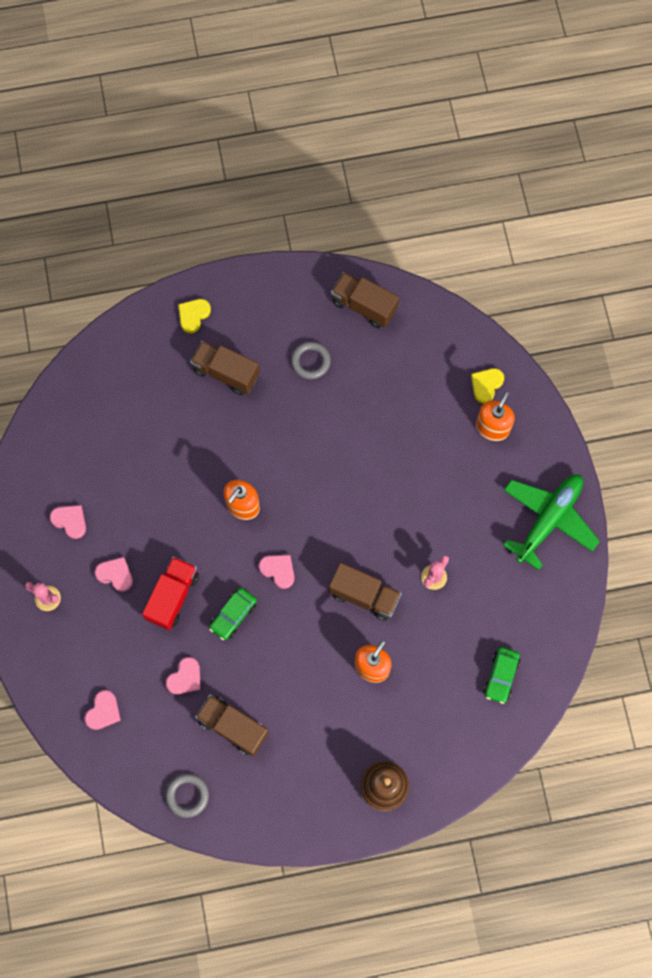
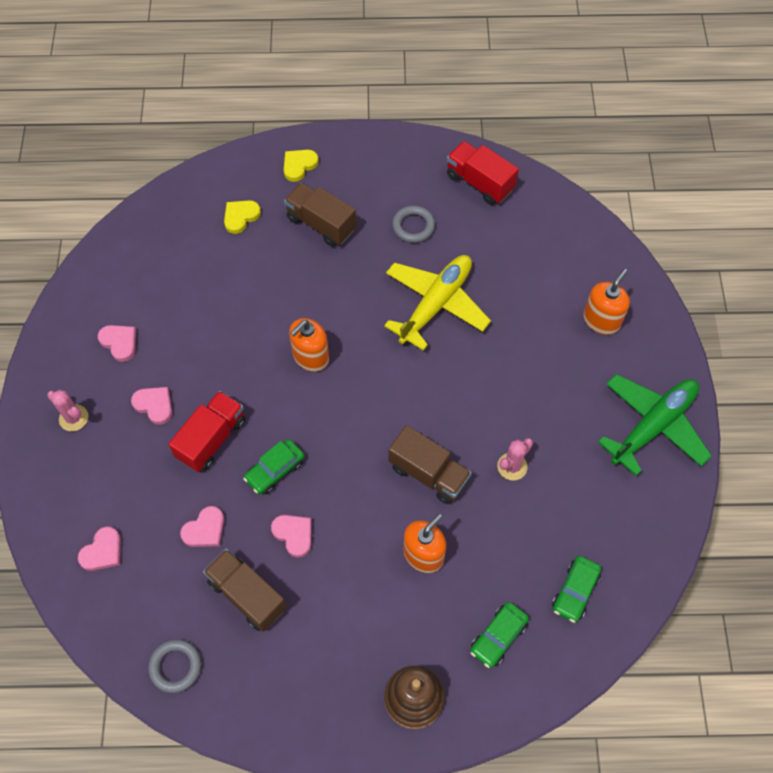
camera: 10 degrees right, 10 degrees down
pink heart [259,555,294,589] -> pink heart moved to [271,515,312,558]
brown truck [331,272,399,328] -> red truck [447,141,519,205]
yellow heart [471,368,504,403] -> yellow heart moved to [224,200,261,234]
none -> yellow plane [384,255,491,351]
none -> green car [470,602,529,668]

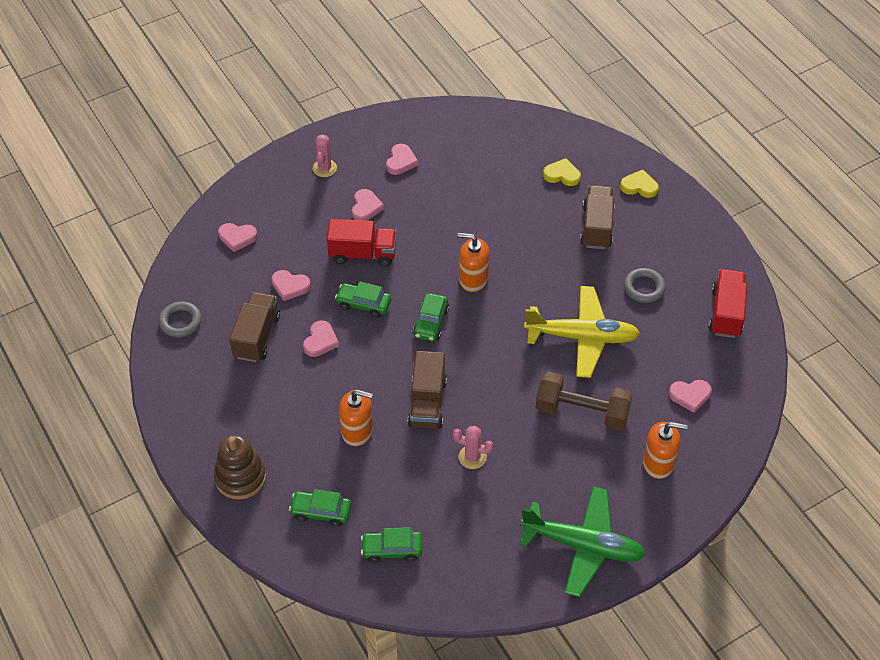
camera: 60 degrees right, 10 degrees down
none -> green car [413,293,449,341]
none -> brown dumbbell [536,371,633,431]
none -> pink heart [669,380,712,413]

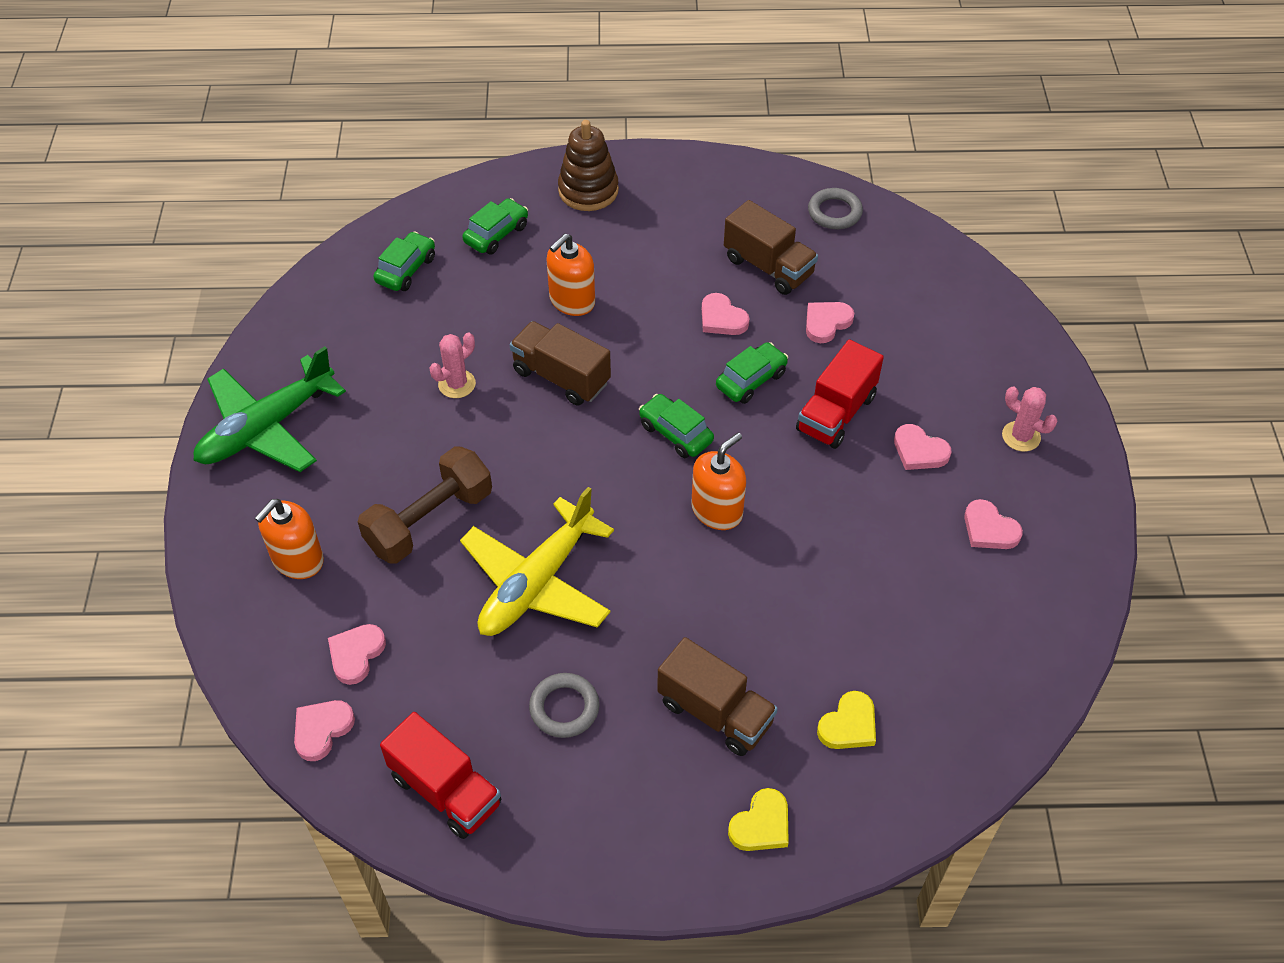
camera: 120 degrees right, 0 degrees up
pink heart [218,223,257,252] -> pink heart moved to [294,700,355,761]

